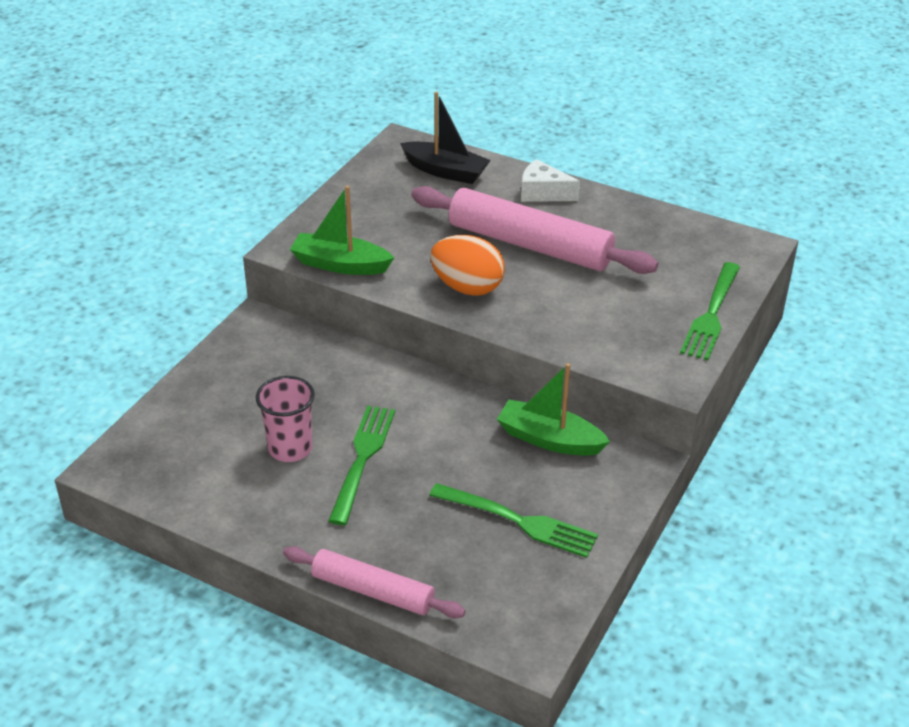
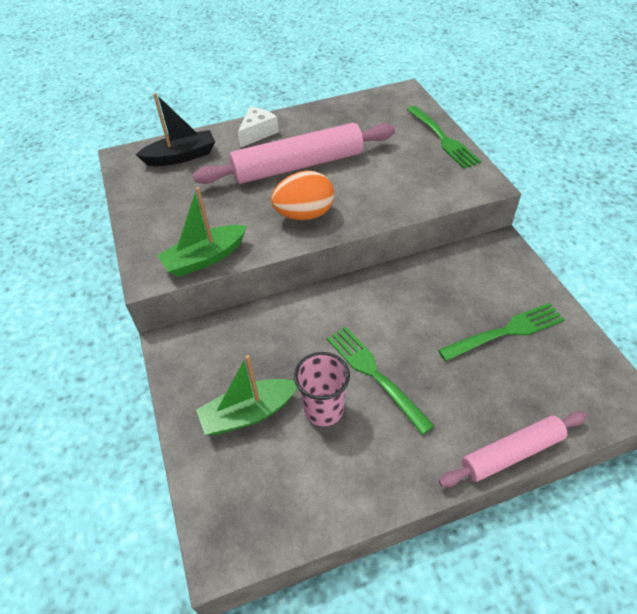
camera: 45 degrees left, 10 degrees up
green boat [497,363,610,456] -> green boat moved to [196,355,297,435]
white cheese [521,159,580,202] -> white cheese turned 150 degrees clockwise [238,107,279,148]

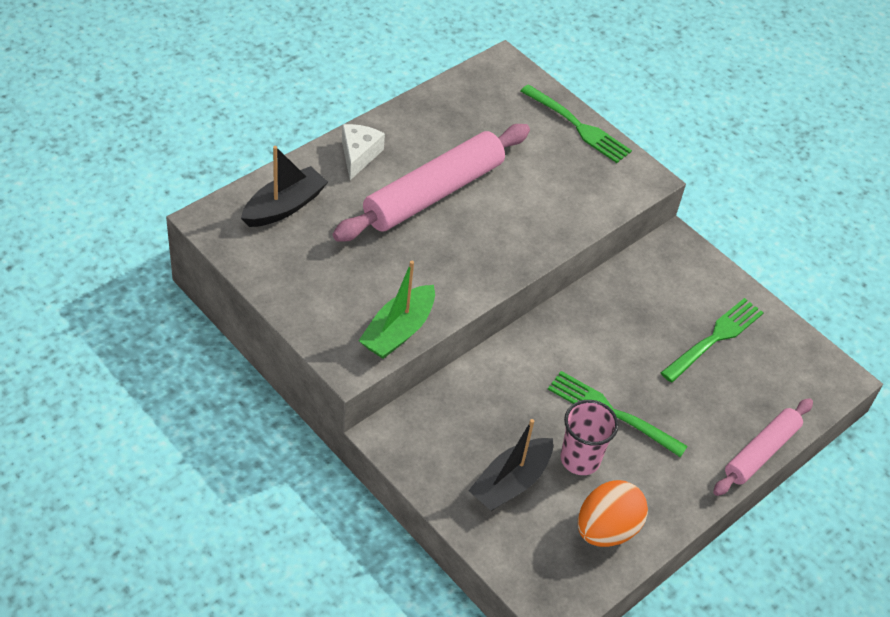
camera: 30 degrees left, 0 degrees up
green boat [196,355,297,435] -> black boat [468,419,553,511]
orange egg [271,171,334,220] -> orange egg moved to [578,480,648,547]

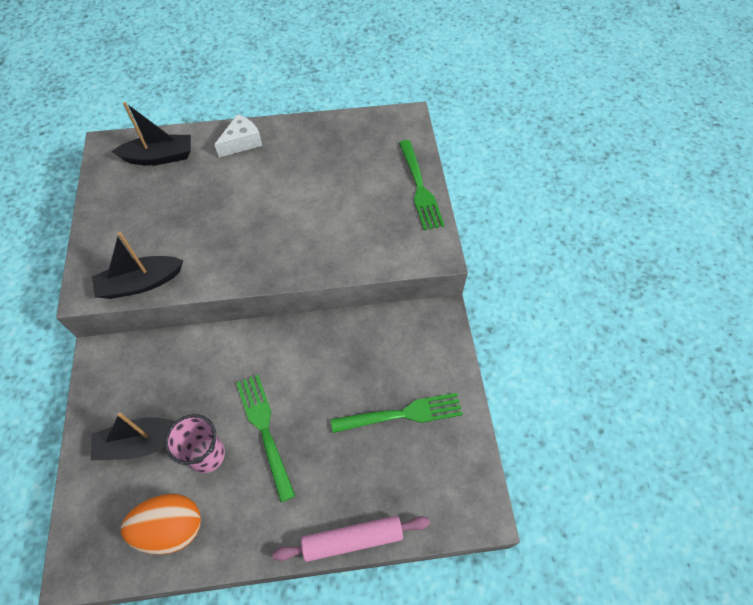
camera: 40 degrees right, 10 degrees up
pink rolling pin [333,124,530,242] -> none
green boat [358,261,435,359] -> black boat [92,232,183,299]

